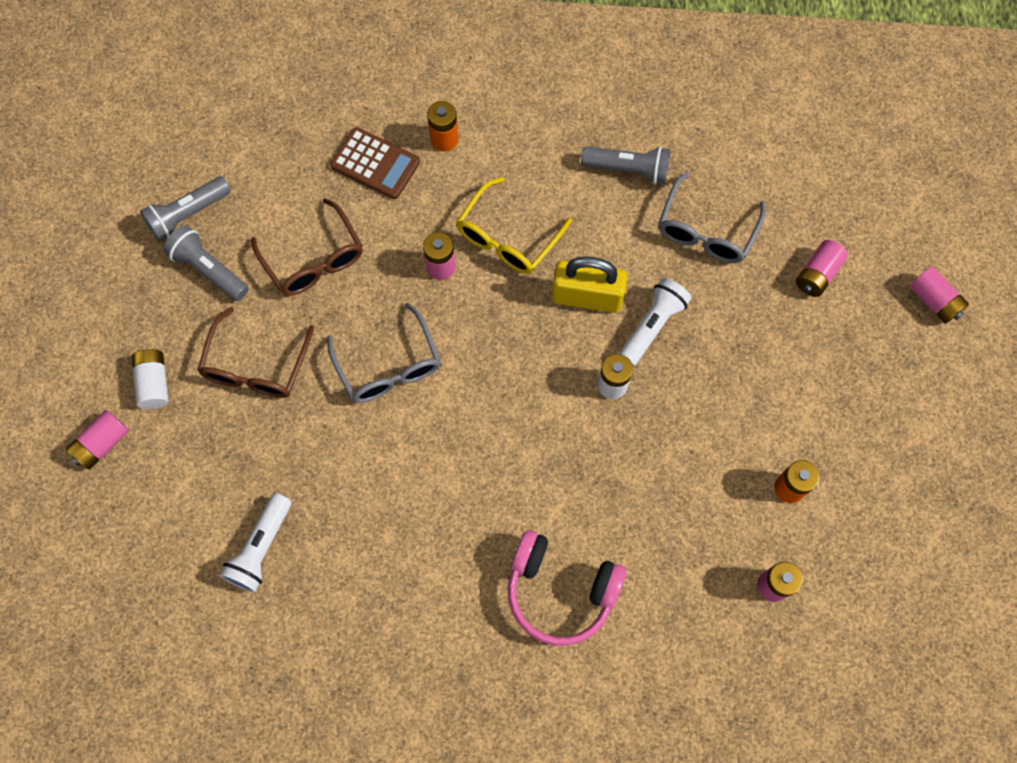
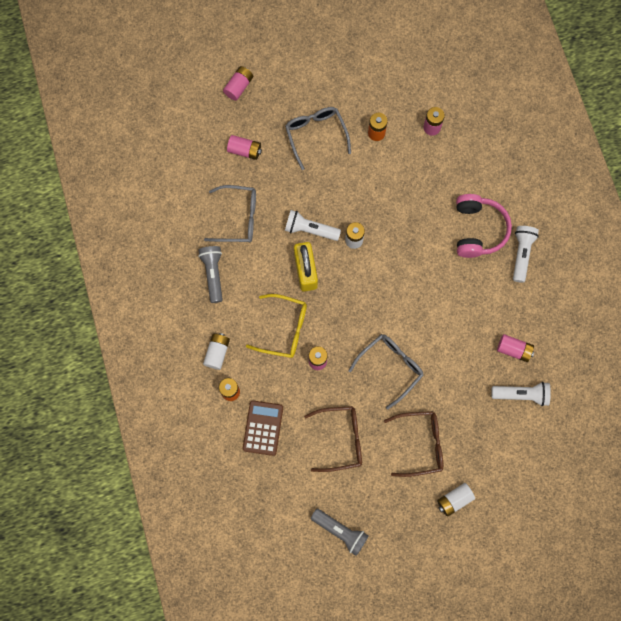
camera: 110 degrees left, 5 degrees up
pink battery [66,410,129,470] -> pink battery moved to [497,334,534,362]
grey flashlight [163,225,249,301] -> none
brown glasses [251,198,363,296] -> brown glasses turned 45 degrees clockwise [304,406,362,472]
none -> white battery [203,333,230,370]
none -> grey glasses [285,107,351,170]
none -> white flashlight [513,226,539,283]

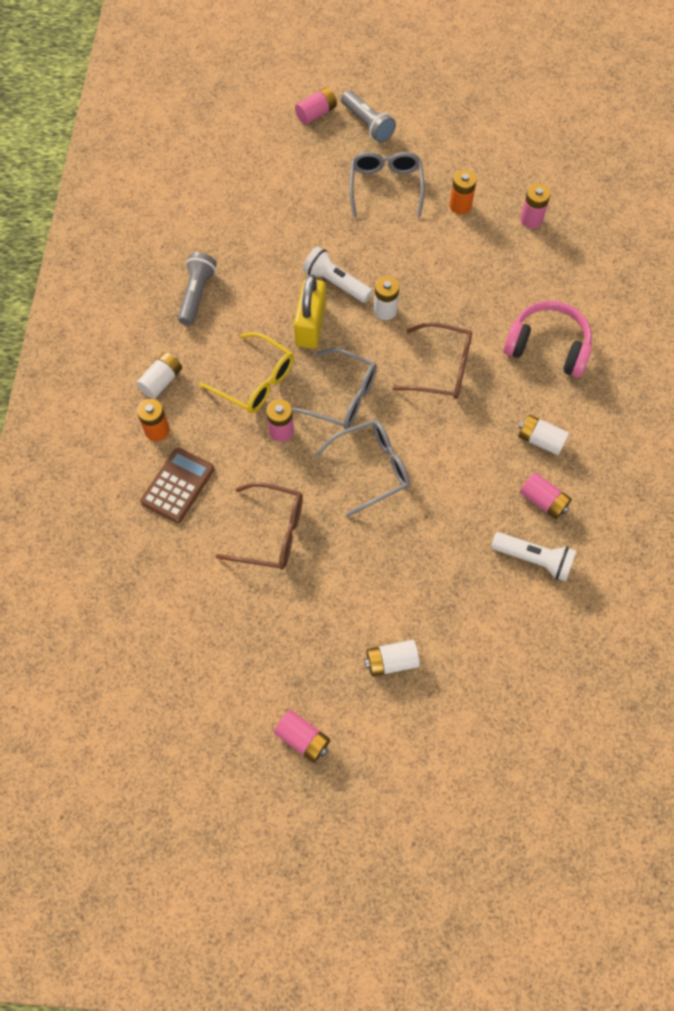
camera: 20 degrees right, 10 degrees down
grey glasses [204,185,256,242] -> grey glasses moved to [292,348,377,429]
pink battery [227,135,262,160] -> pink battery moved to [274,710,330,763]
grey flashlight [311,509,369,556] -> grey flashlight moved to [341,90,396,143]
brown glasses [384,411,443,477] -> brown glasses moved to [392,322,472,399]
pink headphones [456,194,512,258] -> pink headphones turned 90 degrees counterclockwise [503,301,592,378]
white flashlight [513,226,539,283] -> none
none -> white battery [518,415,569,455]

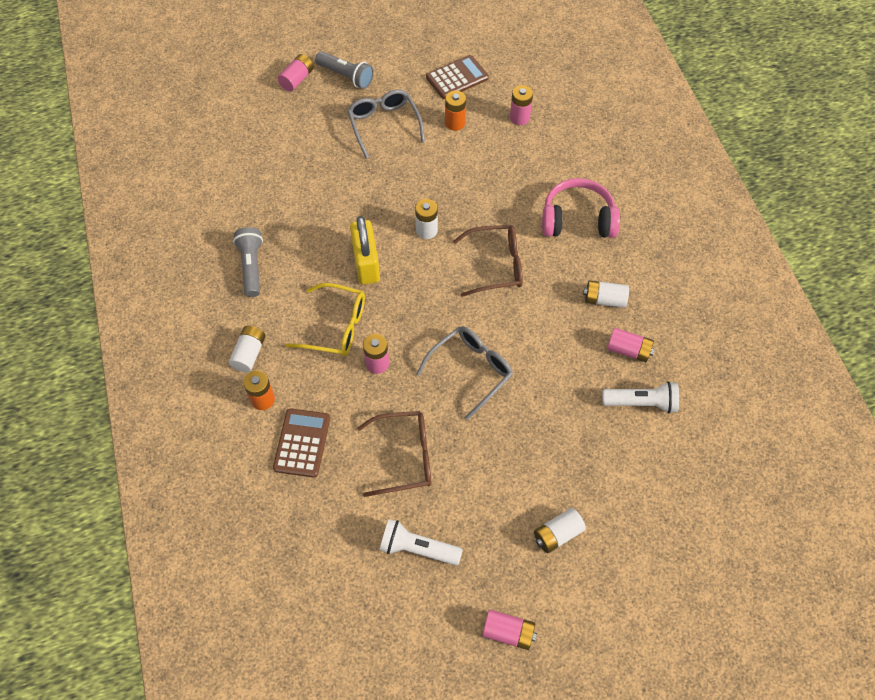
camera: 20 degrees left, 5 degrees down
grey glasses [292,348,377,429] -> none
white flashlight [303,246,372,303] -> white flashlight moved to [380,519,463,566]
none -> brown calculator [426,55,489,99]

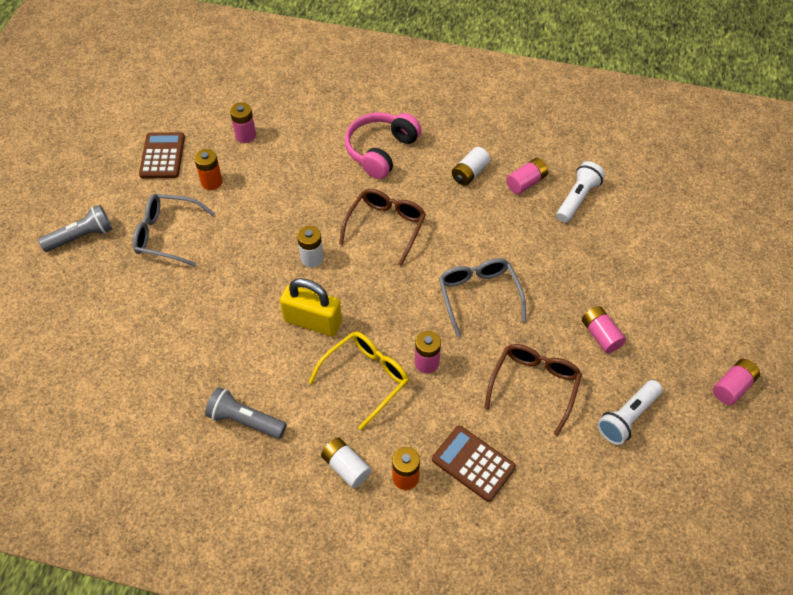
camera: 60 degrees left, 5 degrees down
pink battery [278,54,314,91] -> pink battery moved to [582,306,626,353]
white battery [534,508,586,553] -> none

